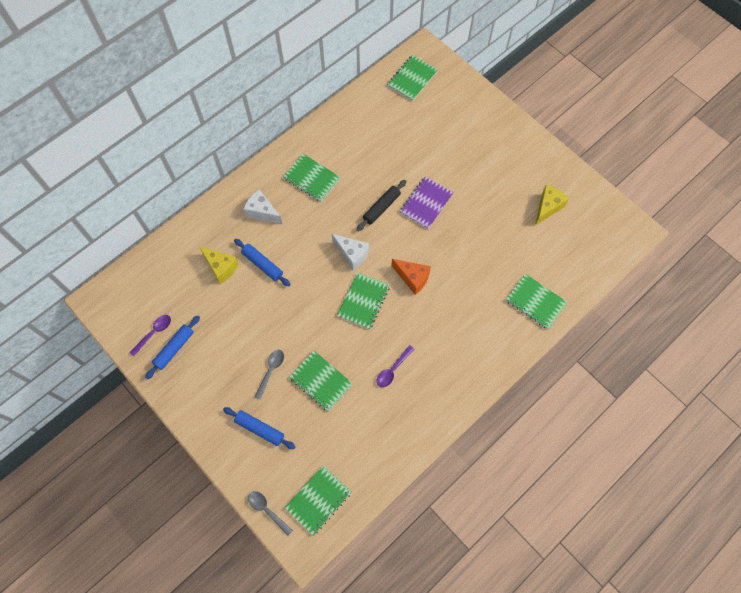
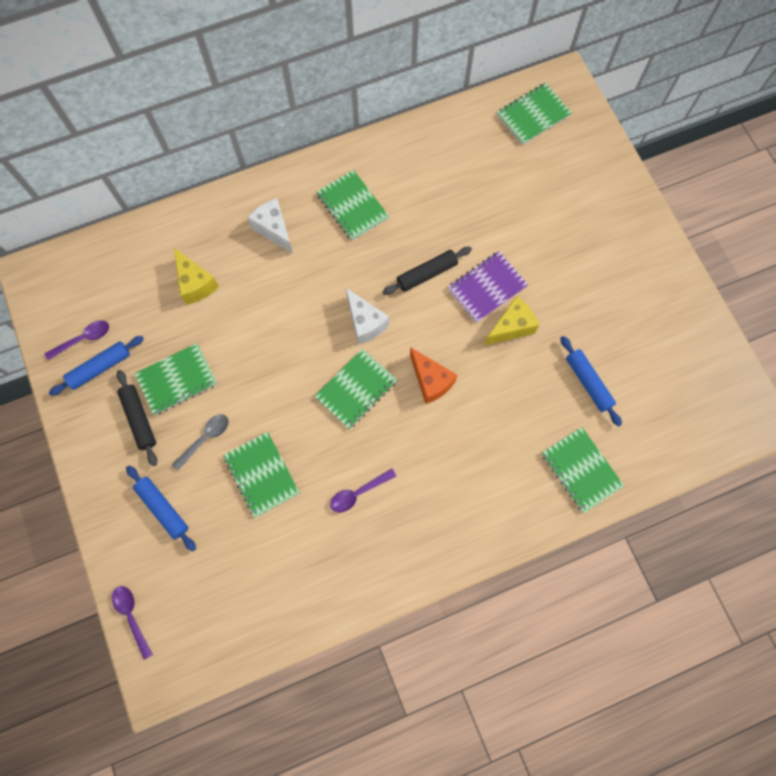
camera: 20 degrees right, 5 degrees up
blue rolling pin [234,239,291,287] -> blue rolling pin moved to [560,336,622,427]
grey spoon [248,491,293,536] -> purple spoon [112,586,153,660]
green notebook [285,465,351,536] -> green notebook moved to [134,343,217,415]
yellow cheese [535,185,569,225] -> yellow cheese moved to [484,296,539,345]
none -> black rolling pin [117,370,157,466]

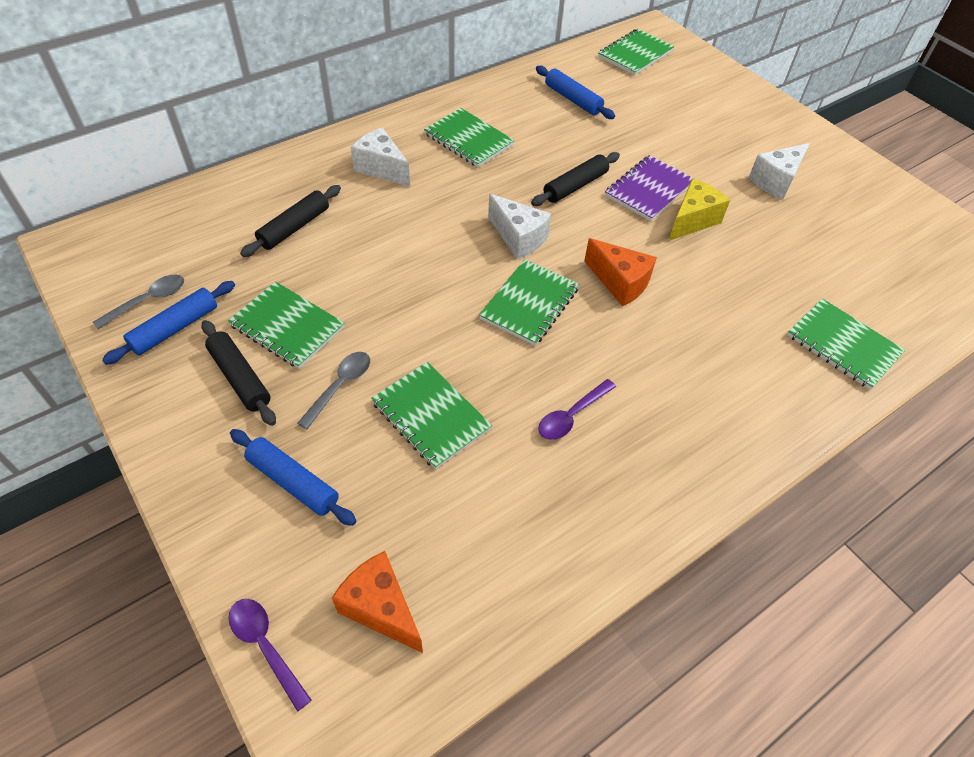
camera: 15 degrees left, 20 degrees down
purple spoon [45,320,109,360] -> grey spoon [93,275,184,329]
green notebook [134,343,217,415] -> green notebook turned 75 degrees clockwise [228,281,345,369]
yellow cheese [174,248,219,305] -> black rolling pin [240,185,341,257]
blue rolling pin [560,336,622,427] -> blue rolling pin moved to [536,66,615,119]
none -> orange cheese [332,551,423,653]
none -> white cheese [749,143,810,200]

